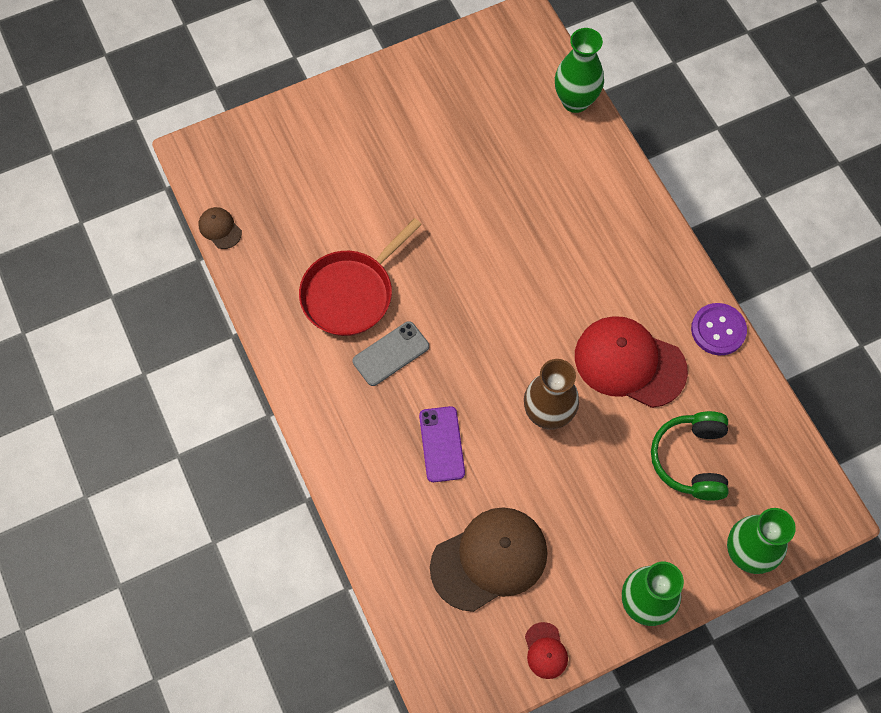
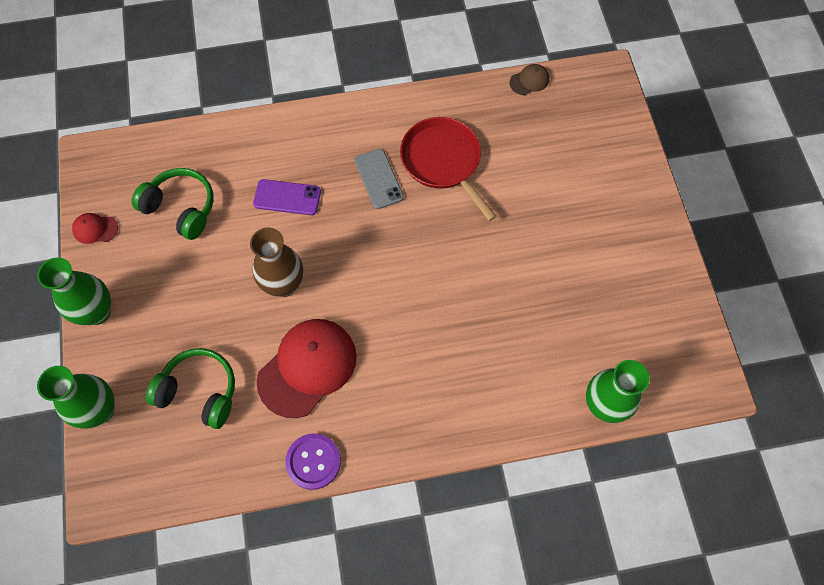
camera: 105 degrees right, 0 degrees up
brown cap [430,507,548,612] -> green headphones [131,168,214,240]

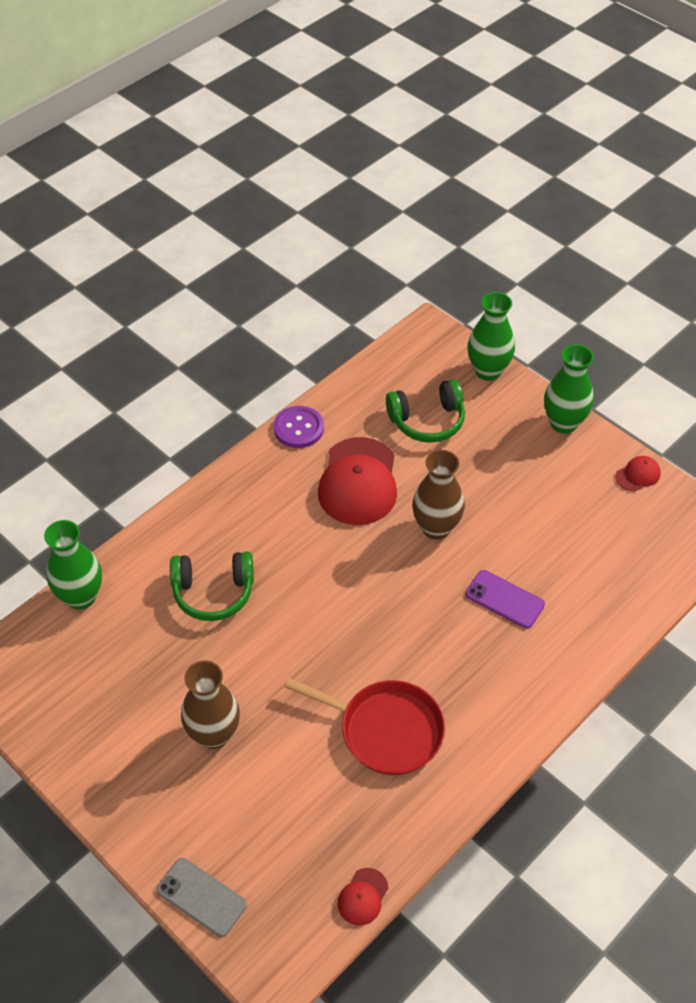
camera: 145 degrees right, 15 degrees down
green headphones [131,168,214,240] -> green headphones moved to [170,551,254,621]
purple phone [253,179,321,215] -> purple phone turned 60 degrees clockwise [465,570,545,629]
grey phone [355,149,404,209] -> grey phone moved to [156,858,247,937]
brown cap [509,64,549,95] -> red cap [338,868,388,926]
none -> brown vase [181,660,240,749]

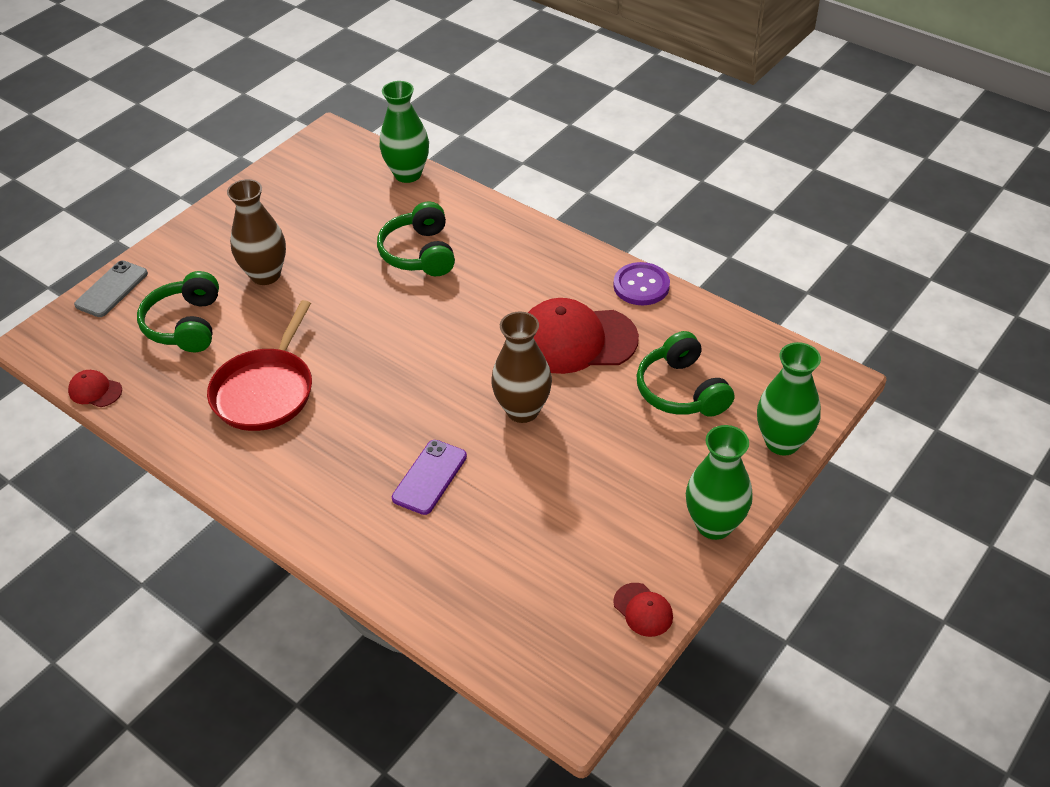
camera: 85 degrees right, 5 degrees down
none -> green headphones [137,271,219,352]

